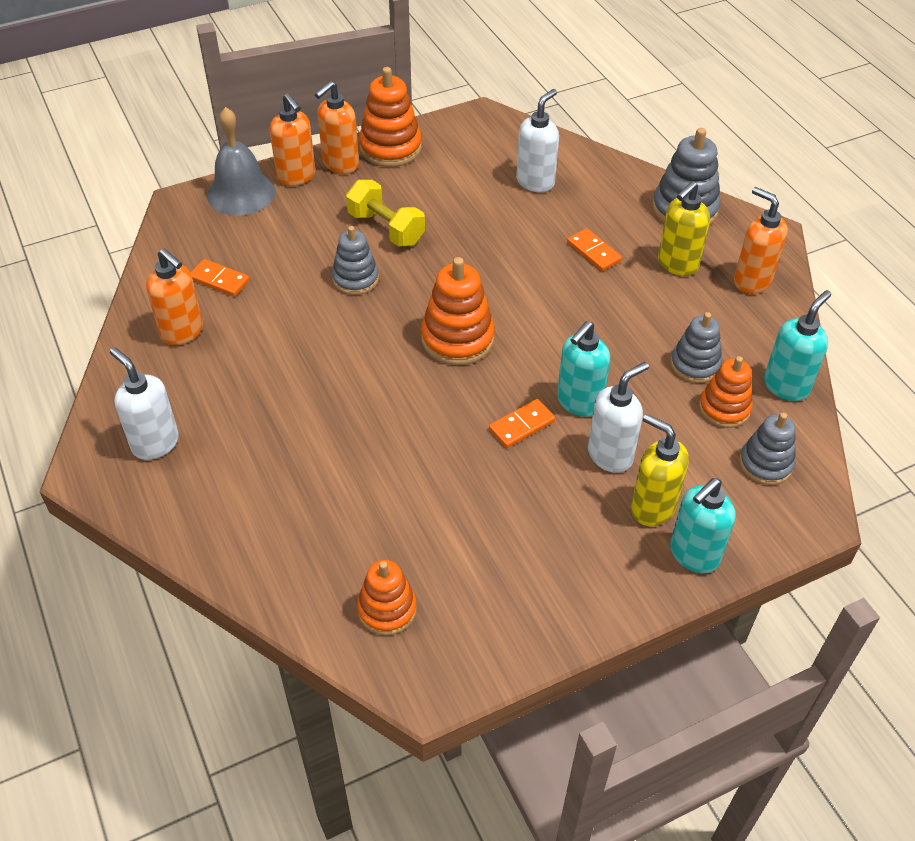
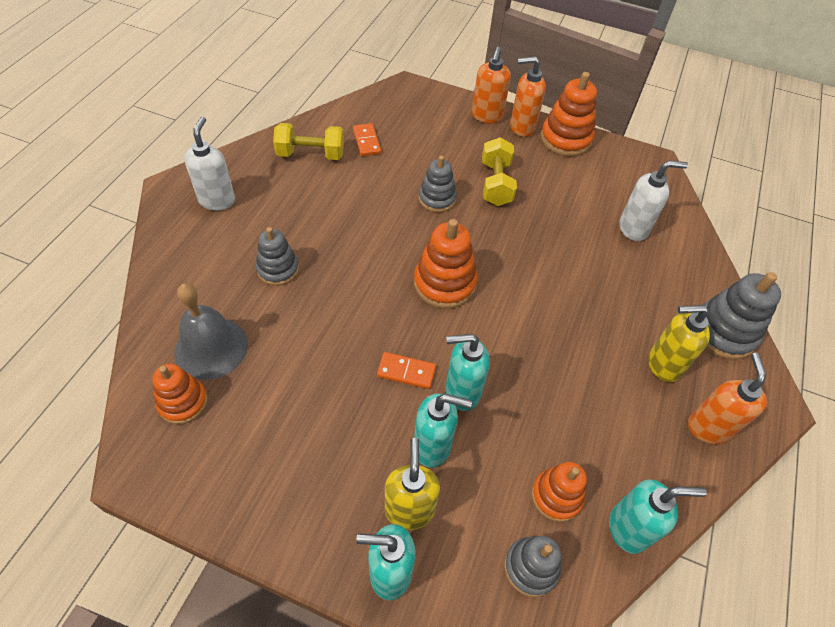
camera: 45 degrees right, 5 degrees up
orange soap dispenser [146,249,203,345] -> yellow dumbbell [273,123,344,160]
grey bell [207,107,275,216] -> grey bell moved to [175,283,248,380]
orange domino [567,228,622,271] -> none
white soap dispenser [588,362,649,473] -> turquoise soap dispenser [414,394,472,468]
grey stacking toy [670,312,722,383] -> grey stacking toy moved to [256,227,299,286]

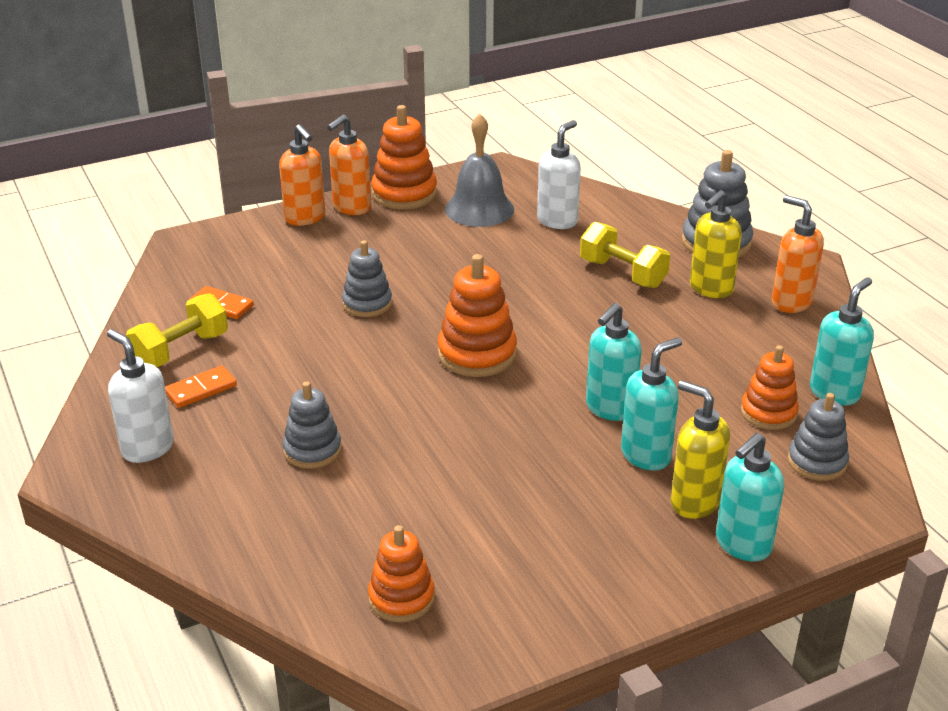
camera: 45 degrees left, 20 degrees down
grey bell [175,283,248,380] -> grey bell moved to [445,114,514,227]
orange domino [377,352,436,389] -> orange domino moved to [165,366,237,408]
yellow dumbbell [482,137,517,206] -> yellow dumbbell moved to [580,222,670,288]

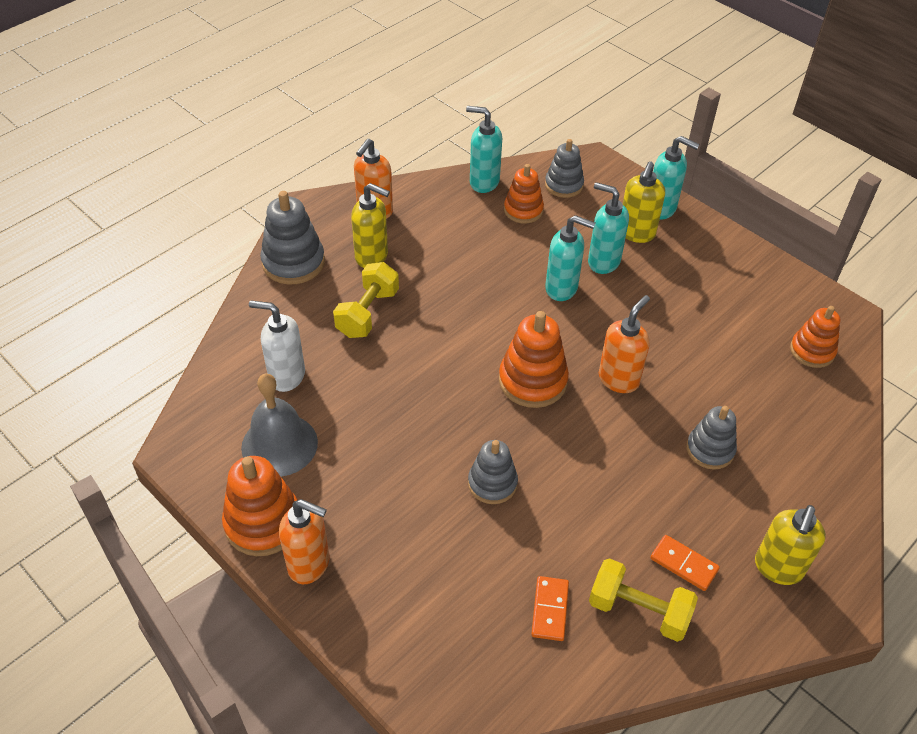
camera: 110 degrees left, 15 degrees up
white soap dispenser [107,329,174,463] -> yellow soap dispenser [755,505,826,585]
orange soap dispenser [279,124,325,226] -> orange soap dispenser moved to [599,295,650,393]

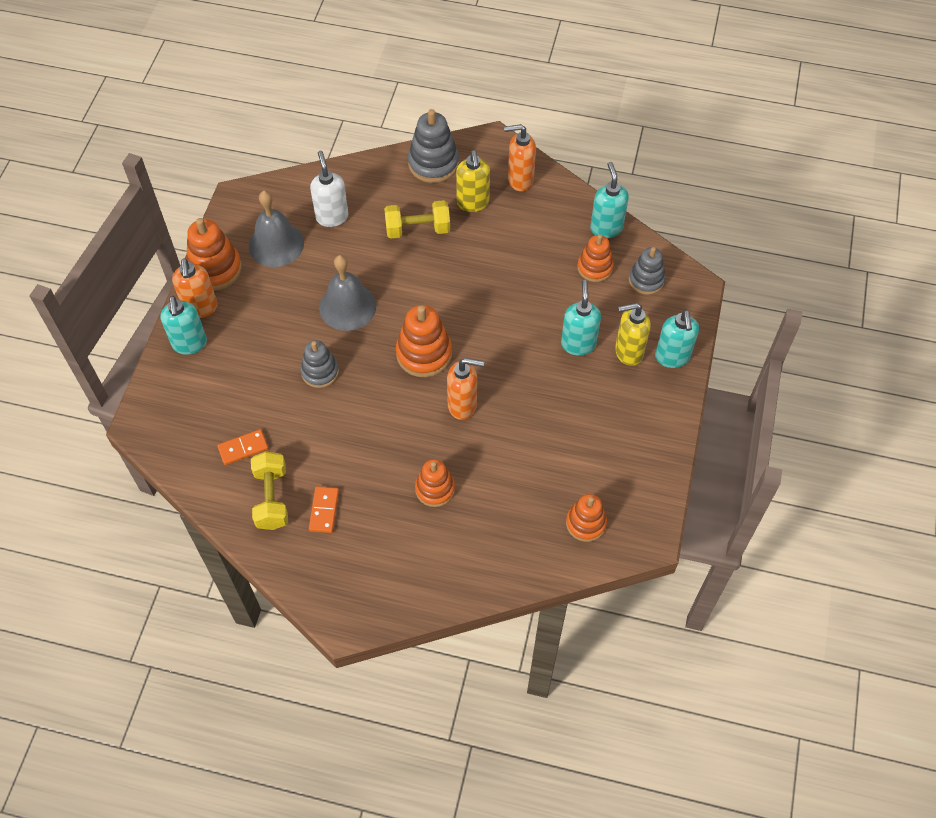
camera: 60 degrees right, 10 degrees up
turquoise soap dispenser [545,215,595,301] -> turquoise soap dispenser moved to [160,296,207,355]
grey stacking toy [686,406,737,470] -> orange stacking toy [415,459,455,507]
yellow soap dispenser [755,505,826,585] -> none
none -> grey bell [319,255,376,331]

